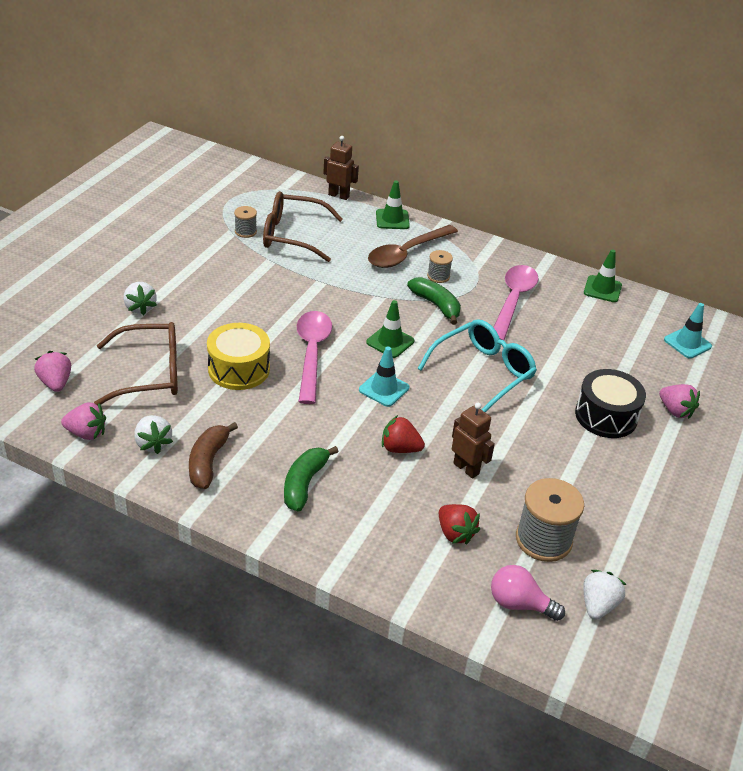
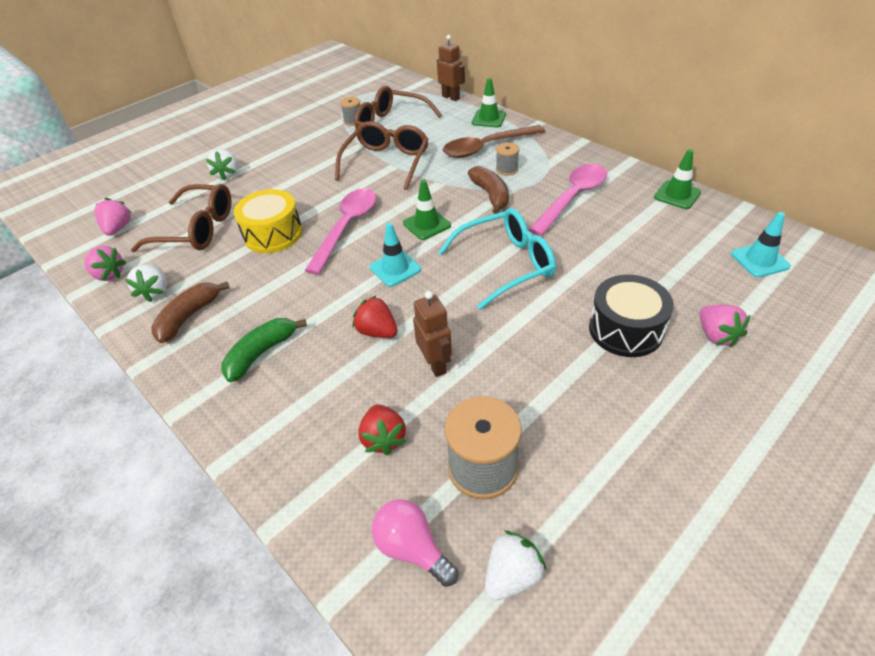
camera: 25 degrees right, 5 degrees up
green banana [407,277,461,325] -> brown banana [468,166,509,214]
none -> brown glasses [335,121,429,190]

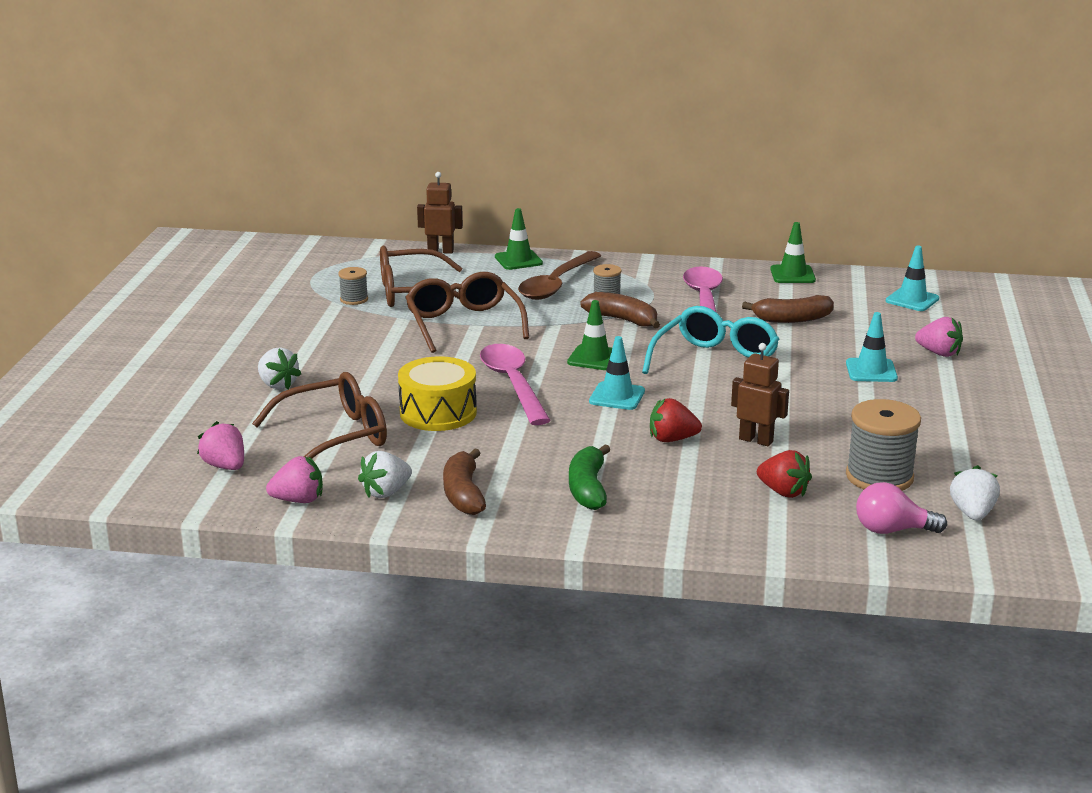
camera: 40 degrees left, 20 degrees down
white strawberry [125,264,167,302] -> white strawberry turned 90 degrees clockwise [358,451,412,498]
black drum [589,275,674,357] -> turquoise traffic cone [846,312,898,382]
none -> brown banana [742,295,834,323]

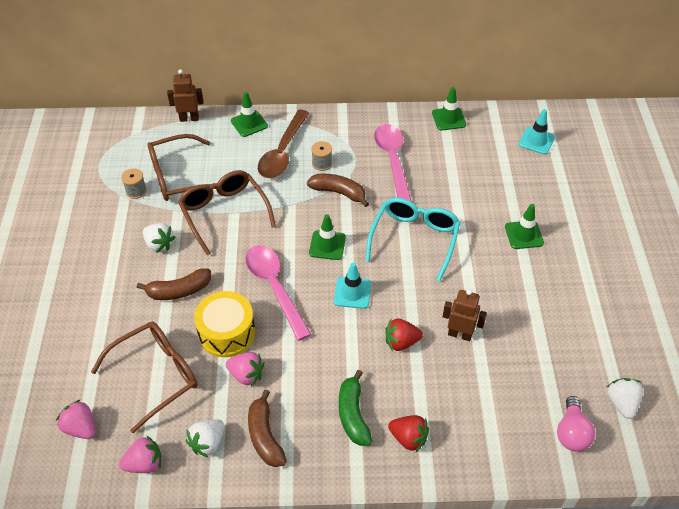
camera: 10 degrees left, 25 degrees up
white strawberry [258,347,301,389] -> white strawberry moved to [143,223,175,253]
brown banana [742,295,834,323] -> brown banana moved to [137,268,211,300]
red strawberry [757,450,812,498] -> red strawberry moved to [388,415,429,452]
turquoise traffic cone [846,312,898,382] -> green traffic cone [505,204,544,249]
grey spool [846,399,921,491] -> none
pink light bulb [856,482,947,534] -> pink light bulb turned 75 degrees counterclockwise [557,396,595,452]
pink strawberry [915,317,963,357] -> pink strawberry moved to [226,352,264,386]

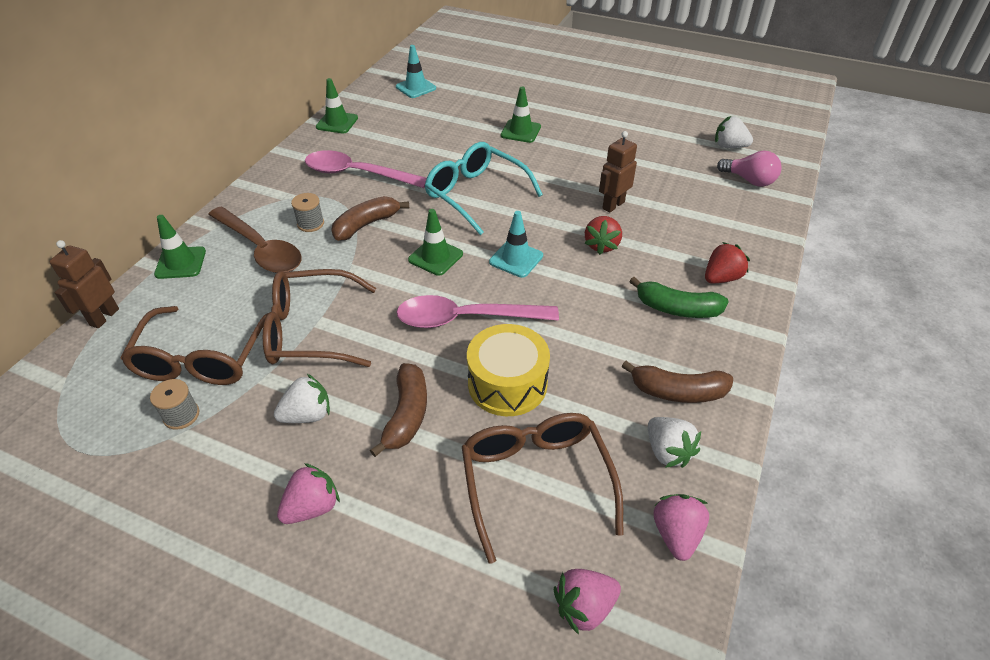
camera: 65 degrees left, 5 degrees down
pink strawberry [226,352,264,386] -> pink strawberry moved to [277,463,340,524]

